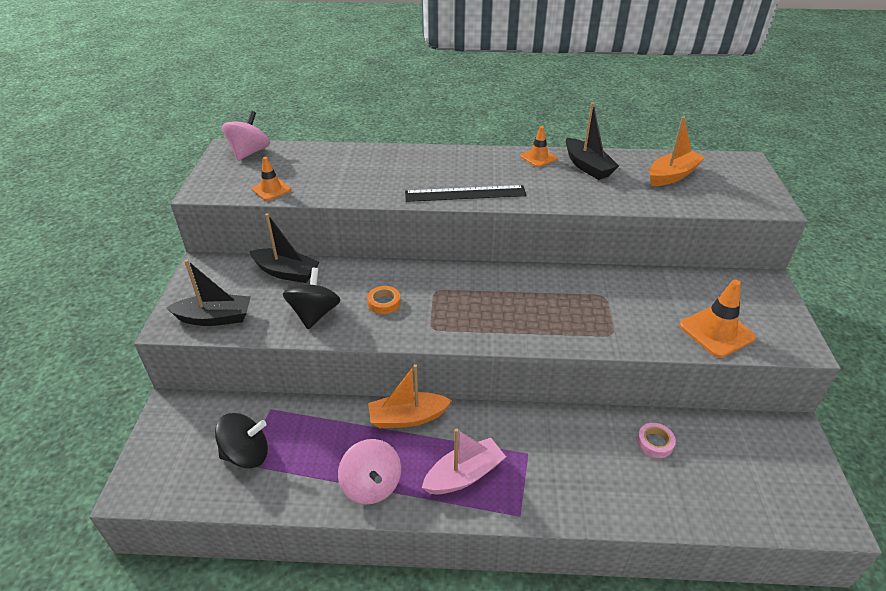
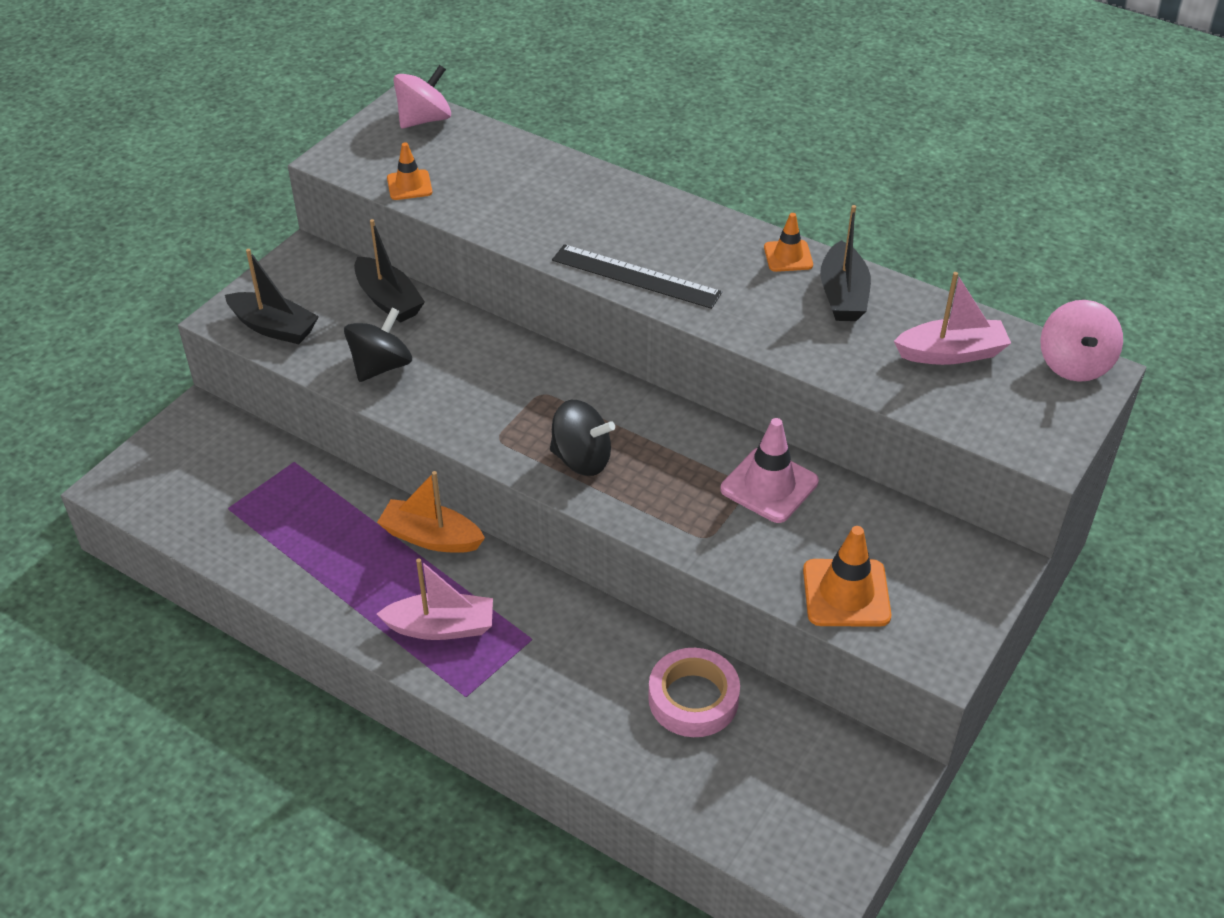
camera: 30 degrees right, 5 degrees up
black spinning top [215,413,268,468] -> black spinning top moved to [550,400,615,476]
pink spinning top [338,439,401,505] -> pink spinning top moved to [1040,300,1123,382]
orange tape [367,286,401,314] -> none
pink tape [637,423,676,458] -> pink tape [648,648,740,737], size x1.81
orange boat [649,116,705,186] -> pink boat [894,272,1011,365]
none -> pink traffic cone [721,418,819,523]

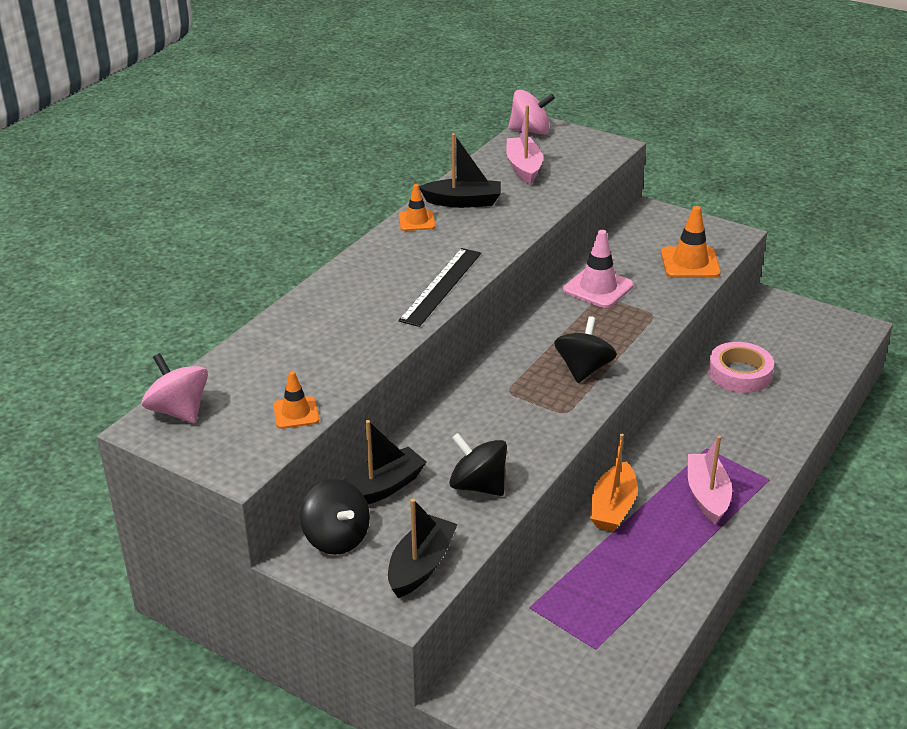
camera: 90 degrees left, 10 degrees down
none -> black spinning top [300,479,370,555]

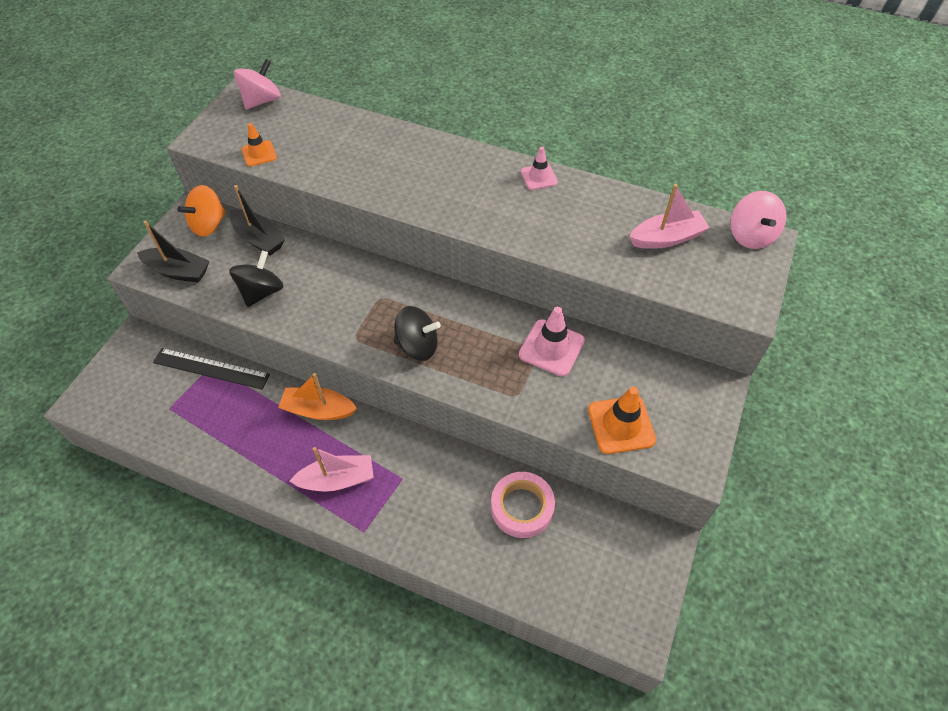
camera: 80 degrees right, 20 degrees up
black spinning top [300,479,370,555] -> orange spinning top [178,185,226,237]
black ruler [398,248,481,327] -> black ruler moved to [153,348,270,389]
orange traffic cone [399,184,435,231] -> pink traffic cone [521,147,558,190]
black boat [419,133,501,208] -> none

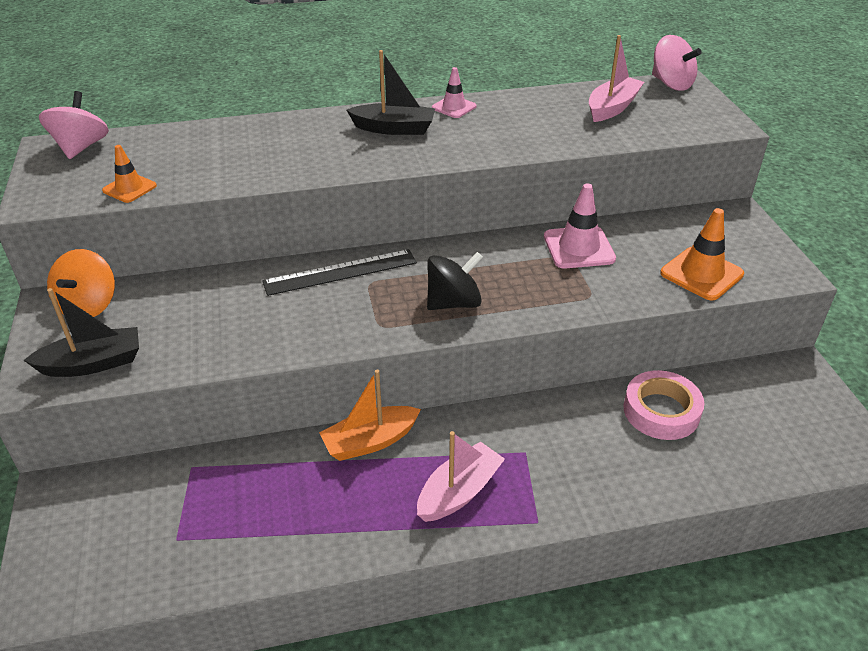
camera: 35 degrees left, 15 degrees down
black ruler [153,348,270,389] -> black ruler moved to [262,249,417,296]
black boat [229,185,285,256] -> black boat moved to [347,50,435,135]
black spinning top [229,251,284,307] -> none

